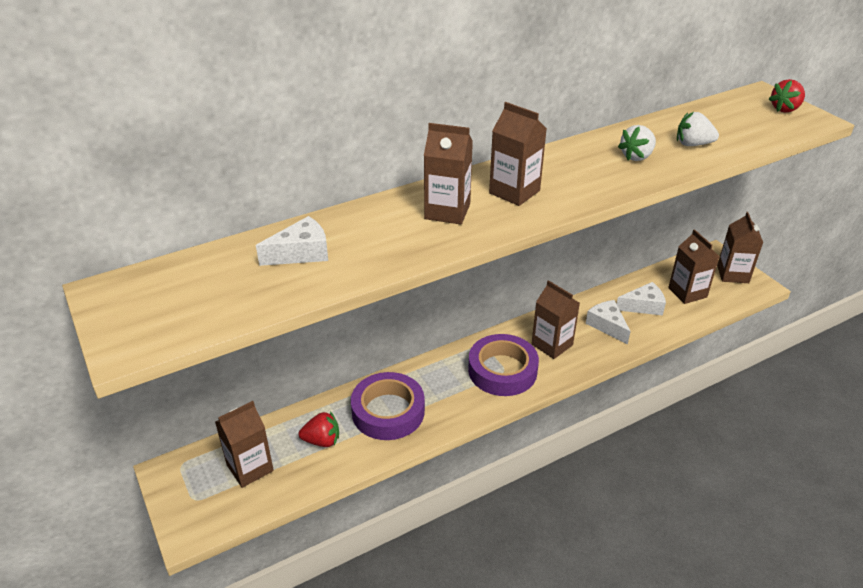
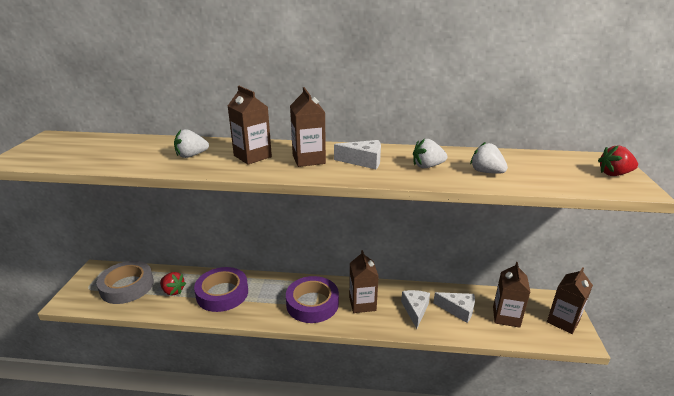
camera: 35 degrees right, 10 degrees down
brown carton [215,401,274,488] -> grey tape [96,261,154,304]
white cheese [256,216,328,266] -> white cheese moved to [334,140,381,169]
none -> white strawberry [174,129,209,158]

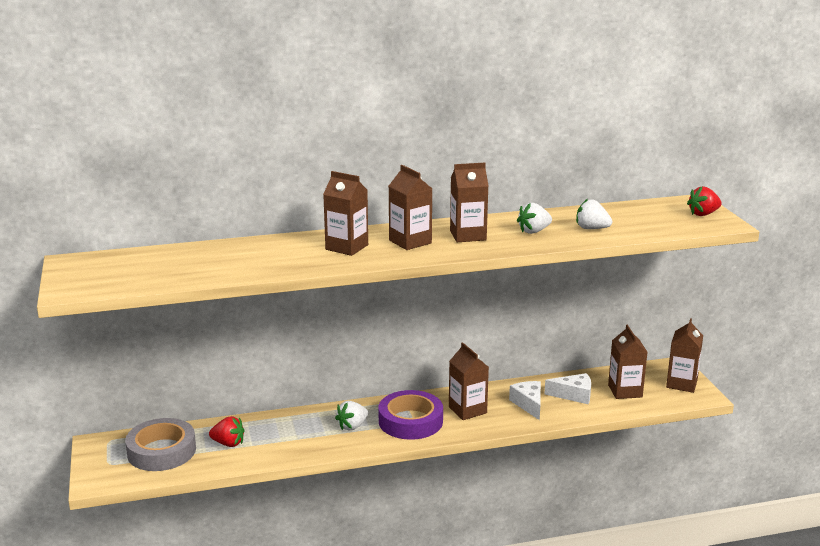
camera: 20 degrees left, 5 degrees down
white strawberry [174,129,209,158] -> white strawberry moved to [335,401,368,430]
purple tape [194,267,248,312] -> none
white cheese [334,140,381,169] -> brown carton [450,162,489,242]

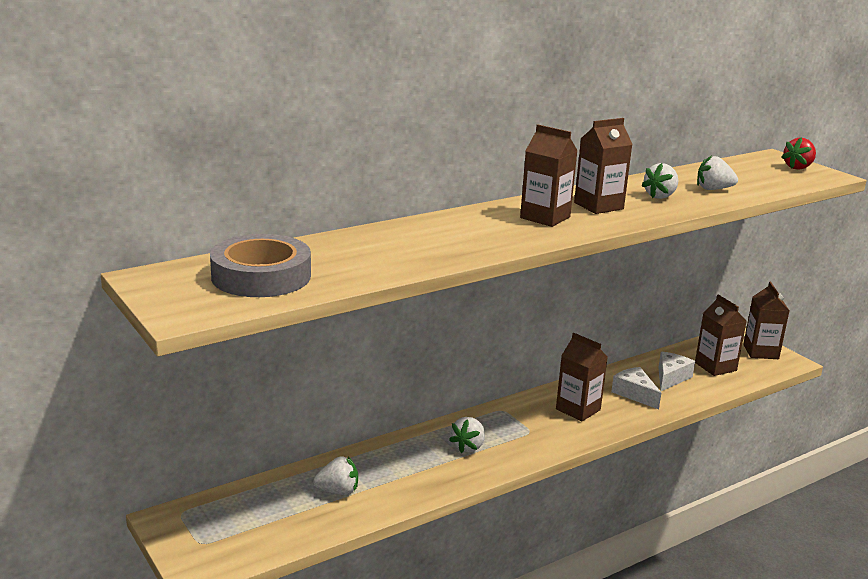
camera: 20 degrees left, 0 degrees up
grey tape [125,418,196,471] -> grey tape moved to [210,234,311,297]
red strawberry [209,416,245,447] -> white strawberry [313,456,358,495]
brown carton [323,171,368,256] -> none
purple tape [378,390,443,440] -> none
white cheese [544,373,591,404] -> white cheese turned 45 degrees counterclockwise [658,352,695,391]

